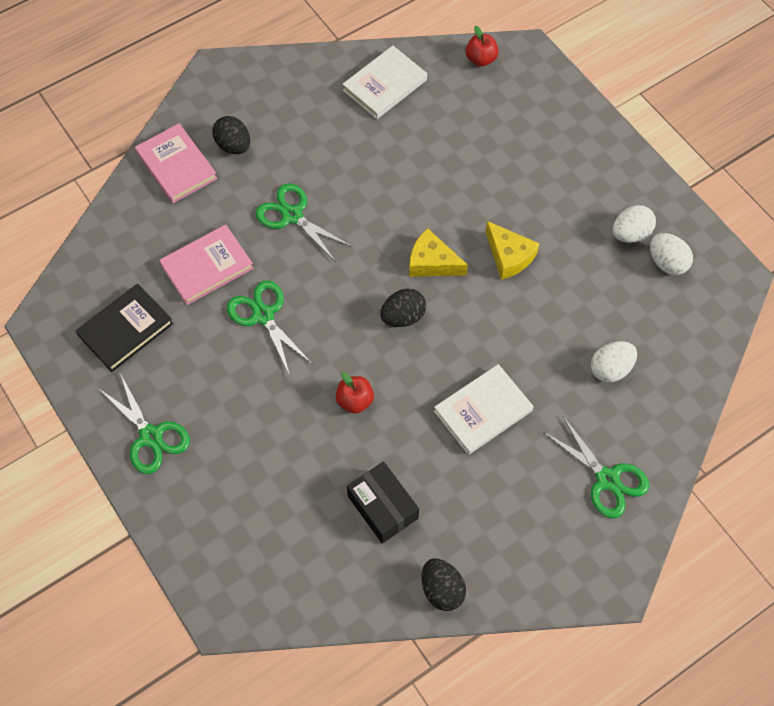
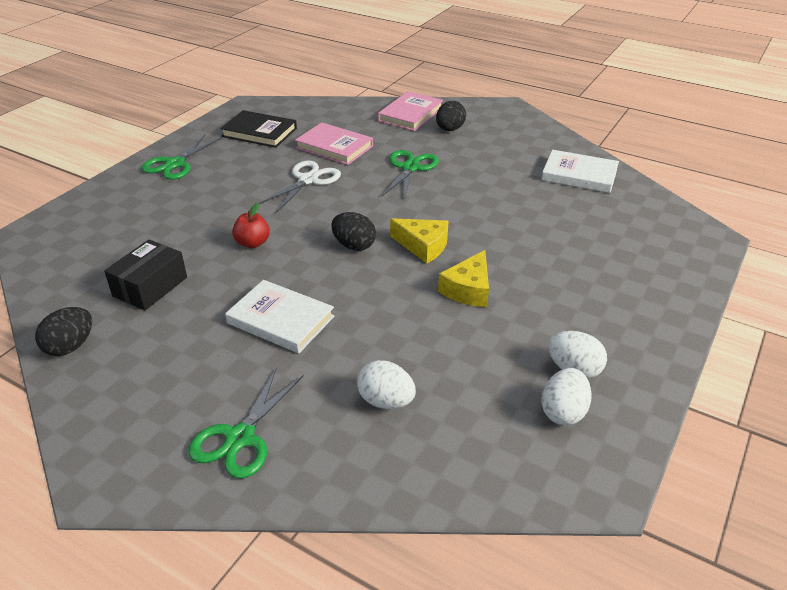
camera: 65 degrees right, 25 degrees down
green scissors [227,280,312,375] -> white scissors [258,161,341,213]
yellow cheese [409,228,468,277] -> yellow cheese turned 120 degrees clockwise [390,218,448,264]
red apple [466,26,499,67] -> none

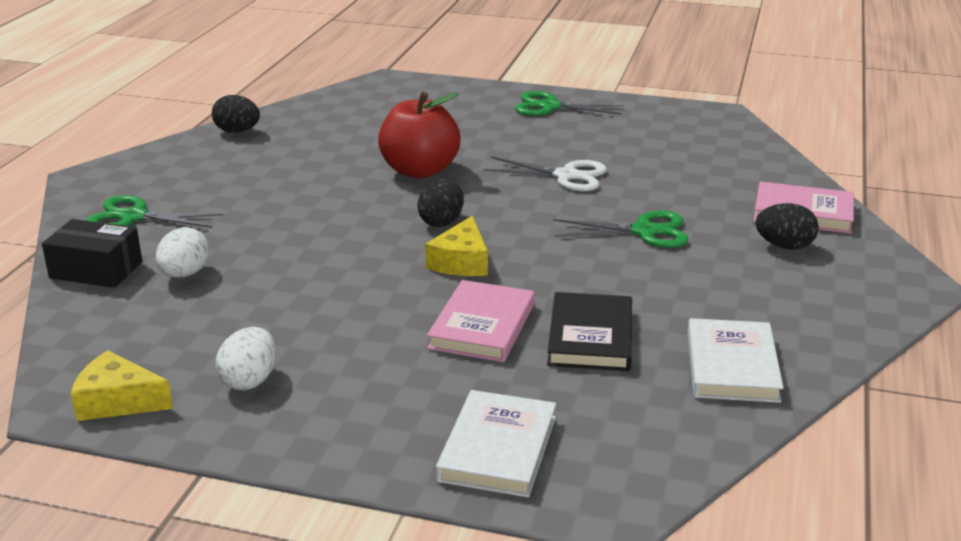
camera: 75 degrees right, 10 degrees down
black box [104,240,187,310] -> black box moved to [42,219,142,288]
black book [220,110,297,148] -> black book moved to [547,292,632,371]
white book [225,280,334,353] -> white book moved to [436,390,556,497]
red apple [232,203,270,248] -> red apple [378,92,460,178], size x1.98
pink book [295,122,373,165] -> pink book moved to [427,280,534,362]
yellow cheese [438,250,489,307] -> yellow cheese moved to [71,350,173,421]
white egg [541,368,592,425] -> none

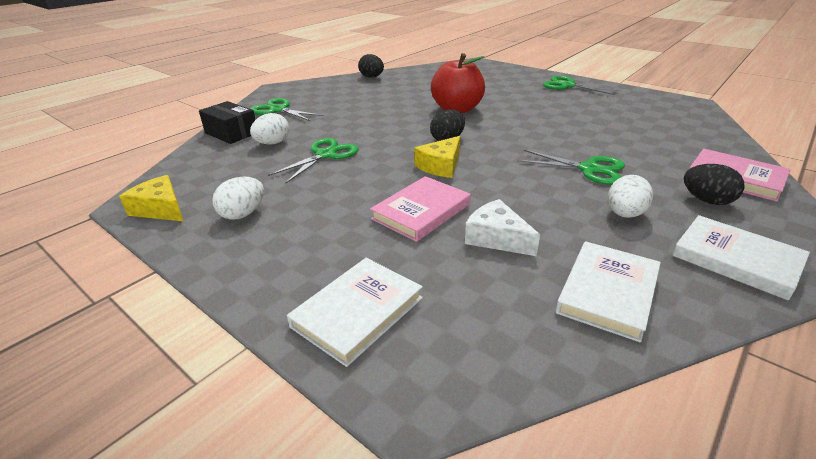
camera: 25 degrees right, 5 degrees up
white scissors [483,157,607,191] -> none
black book [547,292,632,371] -> white cheese [465,199,540,256]
none -> green scissors [268,138,359,183]
none -> white egg [608,175,653,218]
none -> white book [672,215,810,300]

